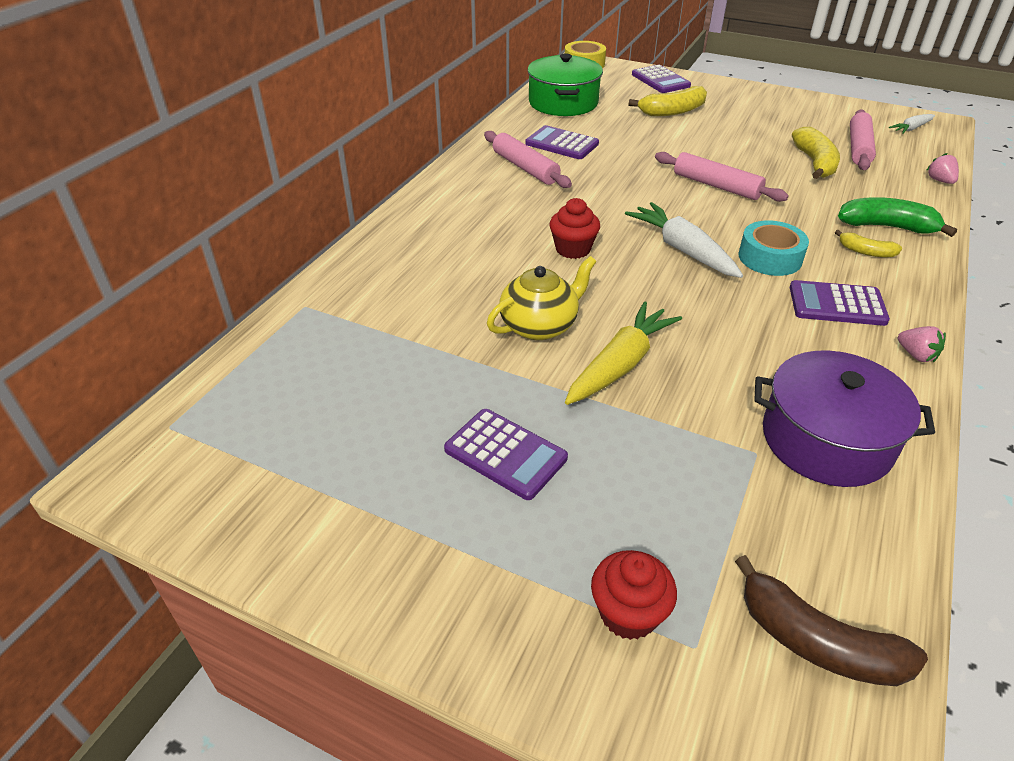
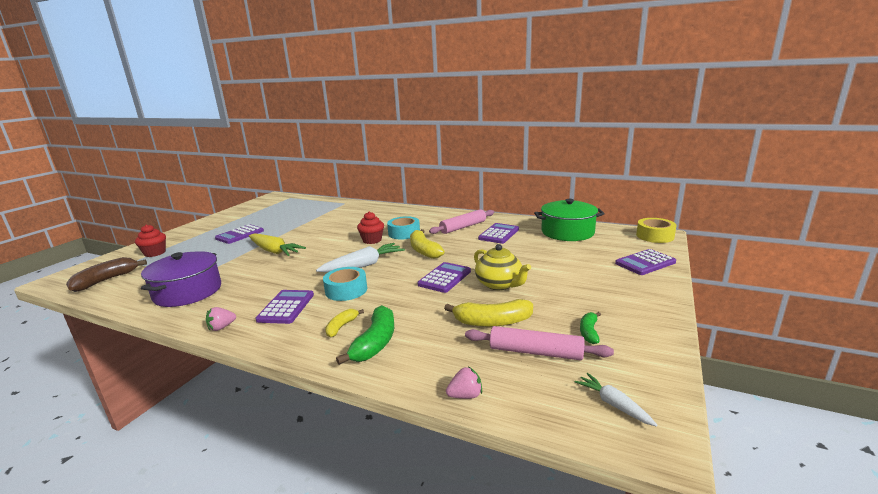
camera: 90 degrees right, 20 degrees down
yellow teapot [487,256,597,340] -> yellow teapot moved to [474,244,531,290]
yellow banana [629,86,707,116] -> yellow banana moved to [410,229,445,259]
pink rolling pin [655,152,789,202] -> purple calculator [417,262,471,293]
none -> turquoise tape [387,216,420,240]
none -> green banana [580,312,601,344]

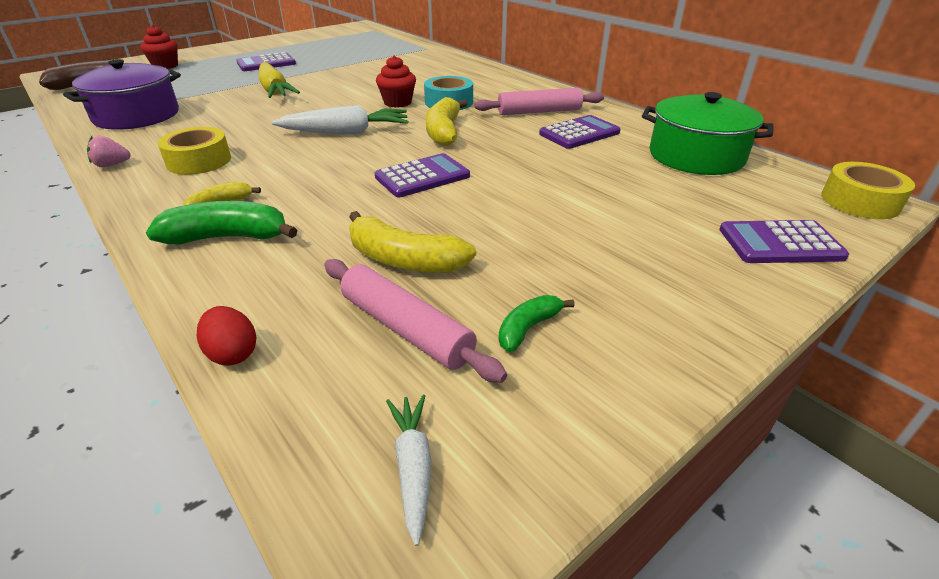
camera: 25 degrees right, 15 degrees up
purple calculator [255,290,314,324] -> yellow tape [157,127,231,175]
turquoise tape [323,267,367,301] -> none
green banana [336,305,394,365] -> green banana turned 135 degrees counterclockwise [146,201,297,244]
pink strawberry [446,366,482,399] -> red egg [197,306,256,366]
yellow teapot [474,244,531,290] -> none

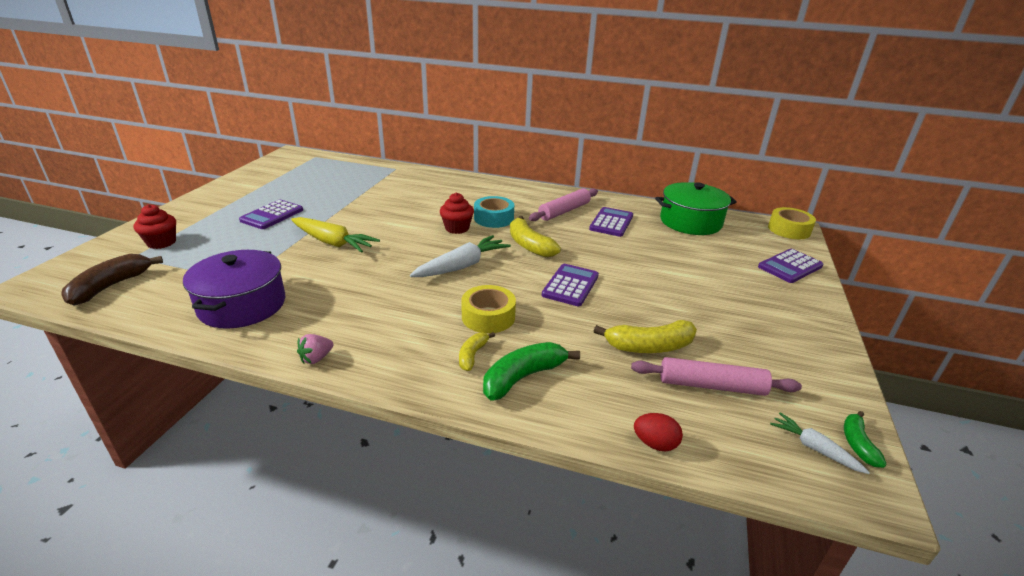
camera: 35 degrees left, 5 degrees down
yellow tape [157,127,231,175] -> yellow tape moved to [461,285,516,333]
green banana [499,295,575,352] -> green banana moved to [844,411,887,468]

